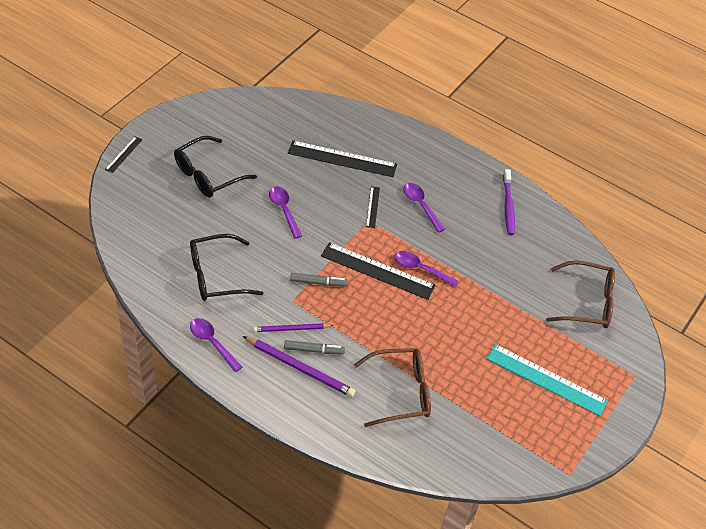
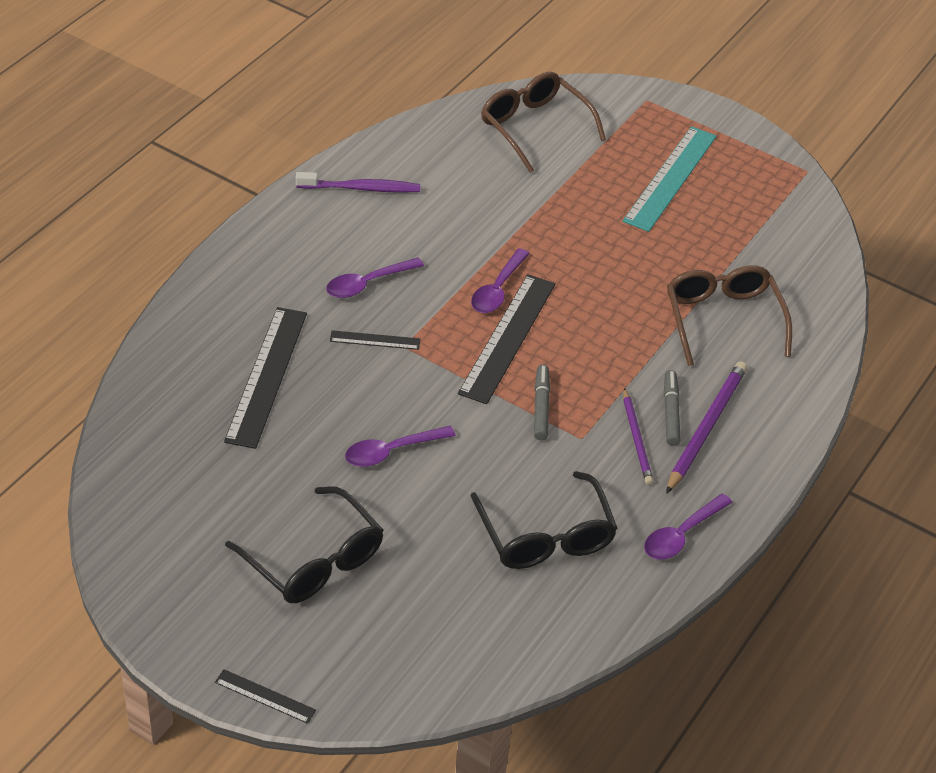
camera: 90 degrees left, 5 degrees down
brown glasses [546,260,615,328] -> brown glasses turned 45 degrees counterclockwise [481,72,606,173]

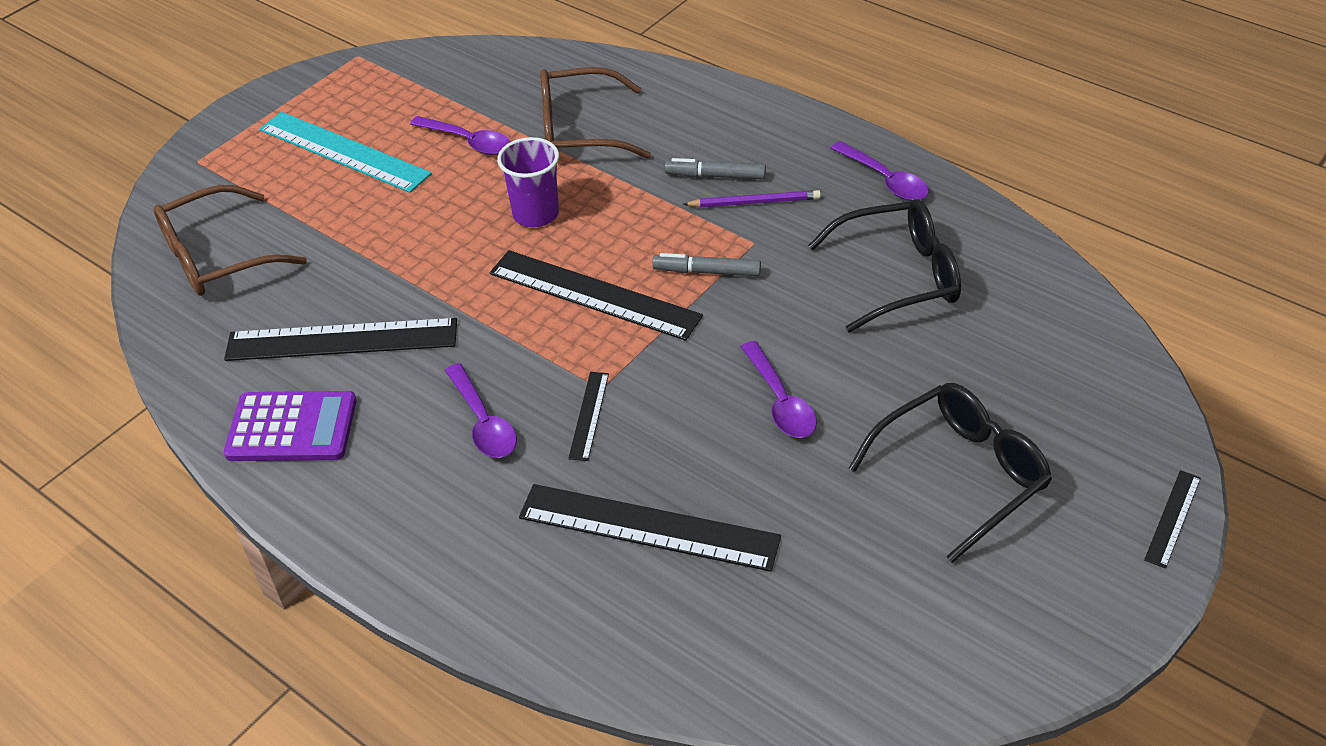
camera: 80 degrees left, 0 degrees up
purple toothbrush [296,172,420,193] -> purple calculator [224,391,356,461]
purple spoon [471,248,530,313] -> purple spoon moved to [410,116,510,155]
purple pencil [666,361,747,494] -> none
none -> black ruler [224,318,457,361]
none -> purple cup [497,137,559,227]

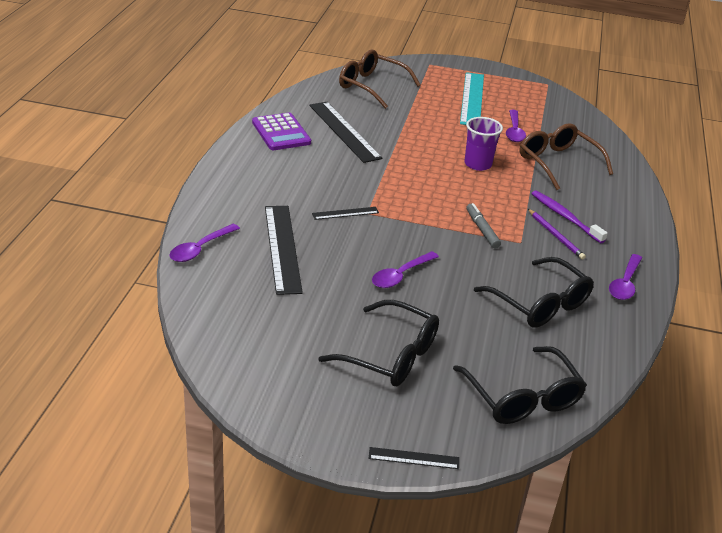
camera: 60 degrees right, 10 degrees down
purple spoon [445,363,517,458] -> purple spoon moved to [169,224,240,262]
black ruler [490,250,703,341] -> none
grey marker [665,158,766,179] -> purple toothbrush [531,190,608,243]
none -> black glasses [453,346,587,424]

